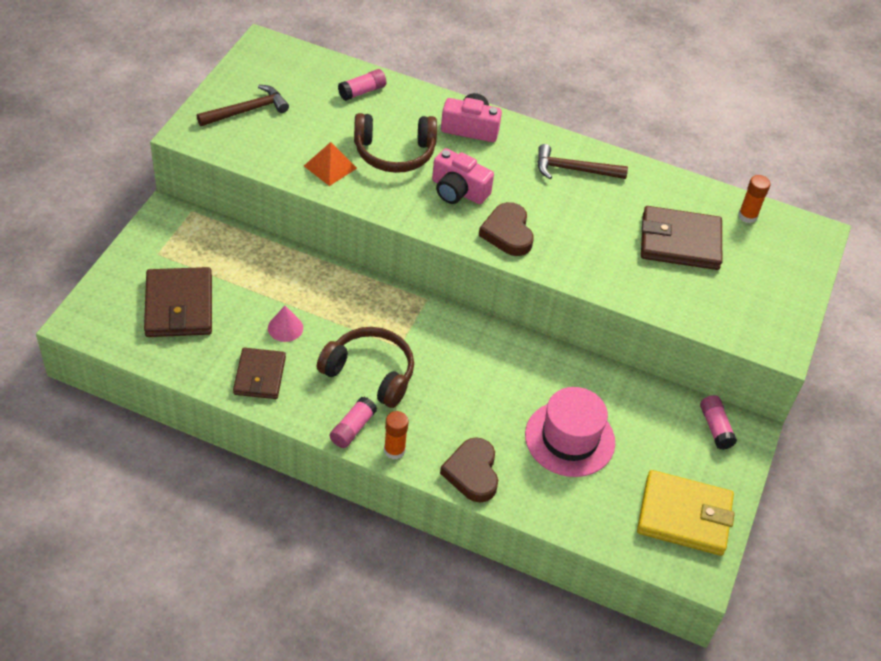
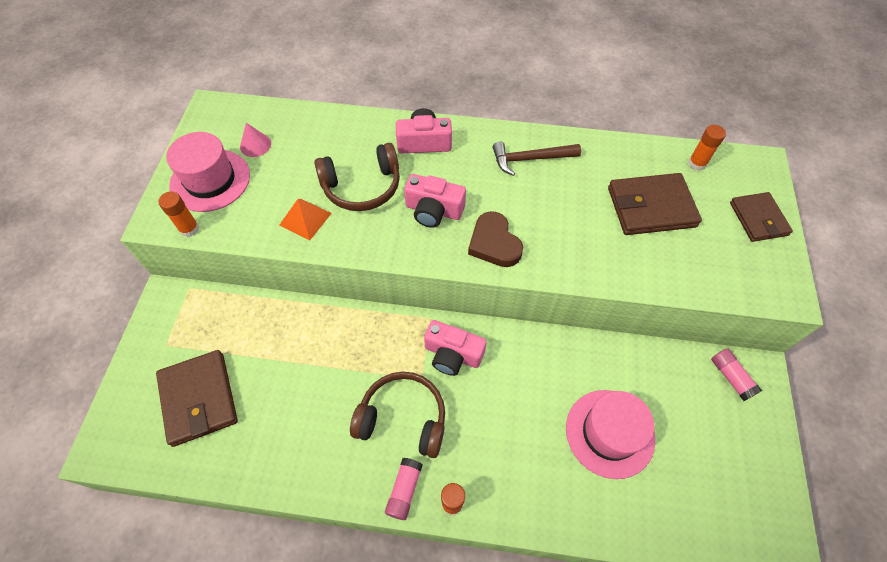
camera: 10 degrees left, 10 degrees up
brown hammer [197,85,289,126] -> pink hat [166,132,250,212]
brown wallet [233,348,286,399] -> brown wallet moved to [730,192,793,242]
pink cone [268,306,303,342] -> pink cone moved to [240,123,271,157]
pink glue stick [338,69,386,101] -> none
brown heart [440,437,498,503] -> none
yellow wallet [637,470,735,556] -> none
none -> orange glue stick [158,191,199,237]
none -> pink camera [424,320,487,376]

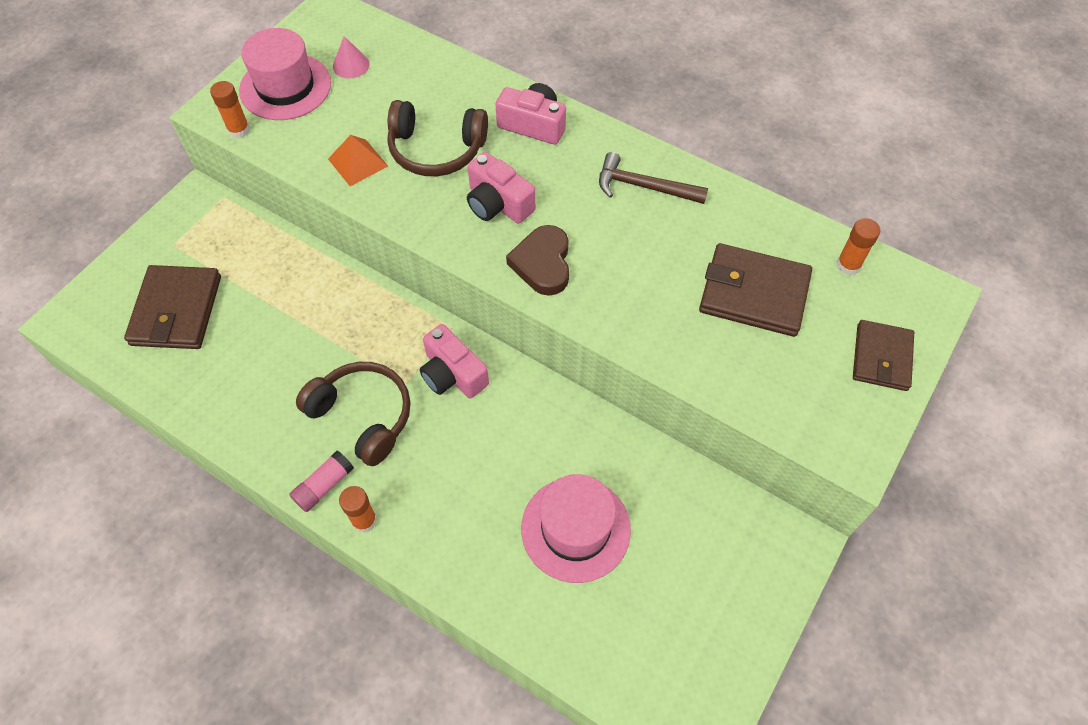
camera: 25 degrees right, 0 degrees up
pink glue stick [711,349,762,401] -> none

